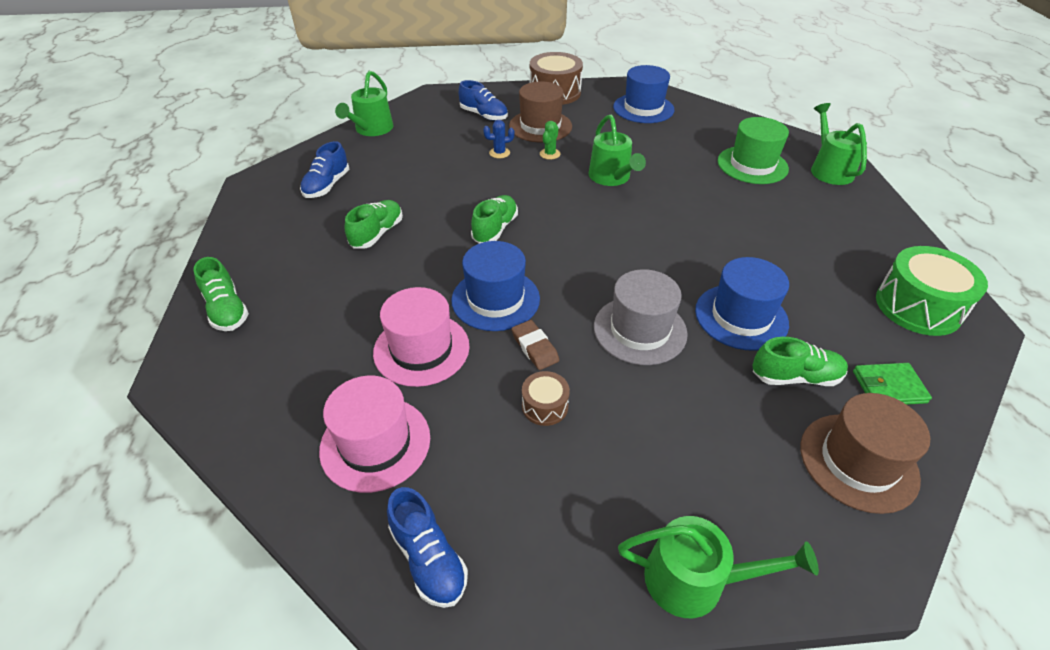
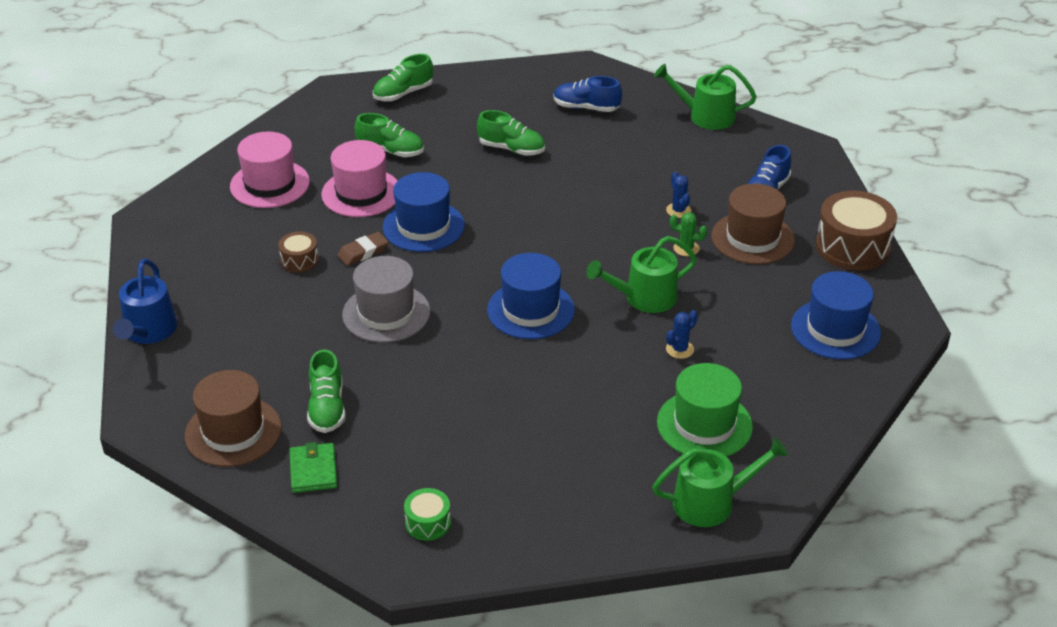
camera: 85 degrees right, 5 degrees down
blue shoe [387,487,468,608] -> none
green shoe [471,195,518,244] -> green shoe moved to [354,113,424,157]
green watering can [618,516,819,618] -> blue watering can [113,259,177,344]
blue hat [695,257,789,351] -> blue hat moved to [487,253,575,339]
green drum [876,246,988,336] -> green drum [404,488,451,541], size x0.51
none -> blue cactus [666,310,698,359]

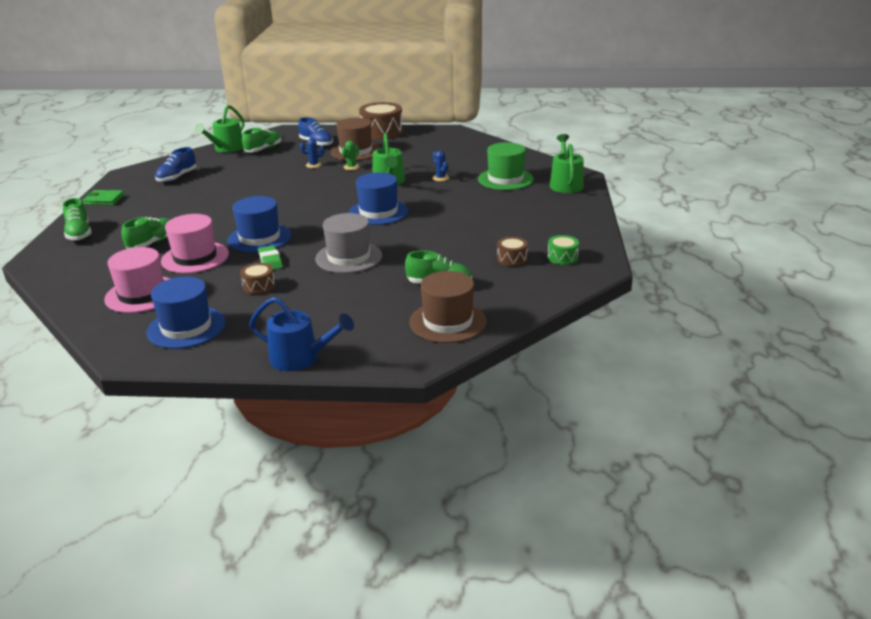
camera: 75 degrees left, 10 degrees down
green wallet [289,442,337,493] -> green wallet moved to [82,190,125,205]
brown eraser [338,232,389,266] -> green eraser [258,245,283,270]
green shoe [477,110,545,156] -> green shoe moved to [242,128,281,152]
blue hat [791,271,881,360] -> blue hat moved to [147,277,226,349]
none -> brown drum [497,237,528,266]

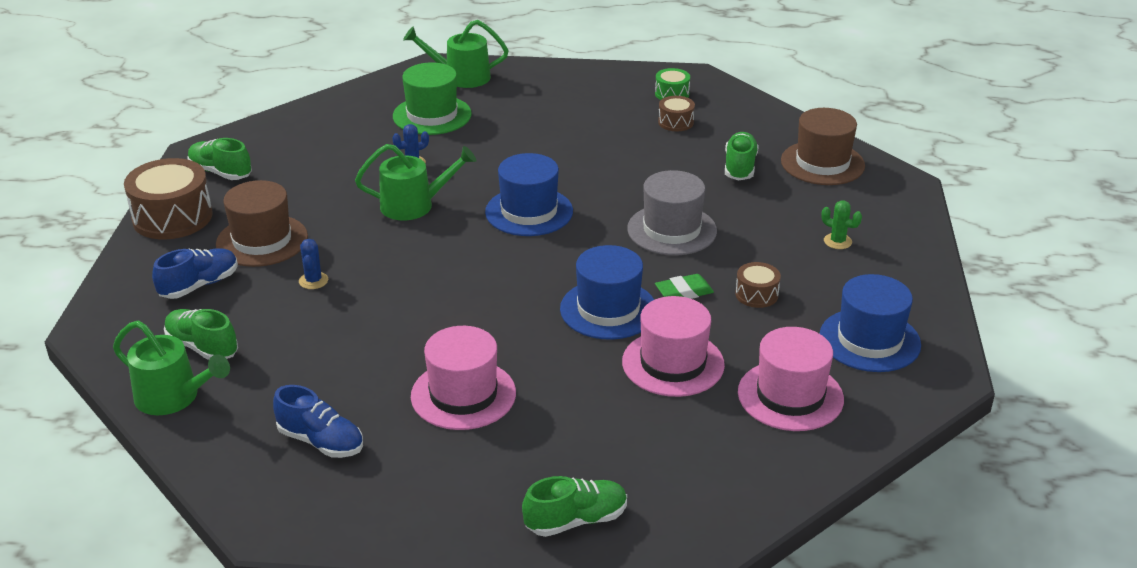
camera: 90 degrees left, 5 degrees up
green wallet [82,190,125,205] -> none
green shoe [122,217,170,249] -> green shoe moved to [187,138,252,180]
blue watering can [249,297,354,371] -> none
green cactus [341,140,360,170] -> green cactus moved to [821,200,862,249]
none -> pink hat [411,326,516,430]

